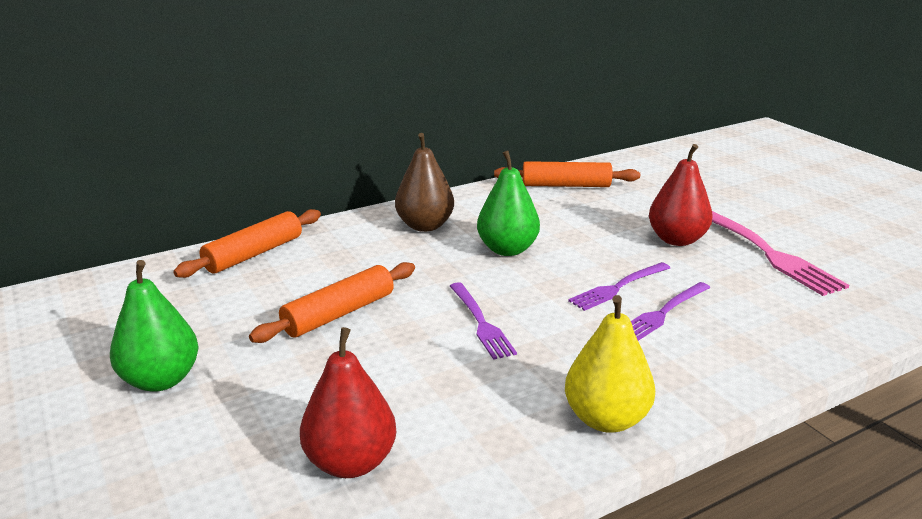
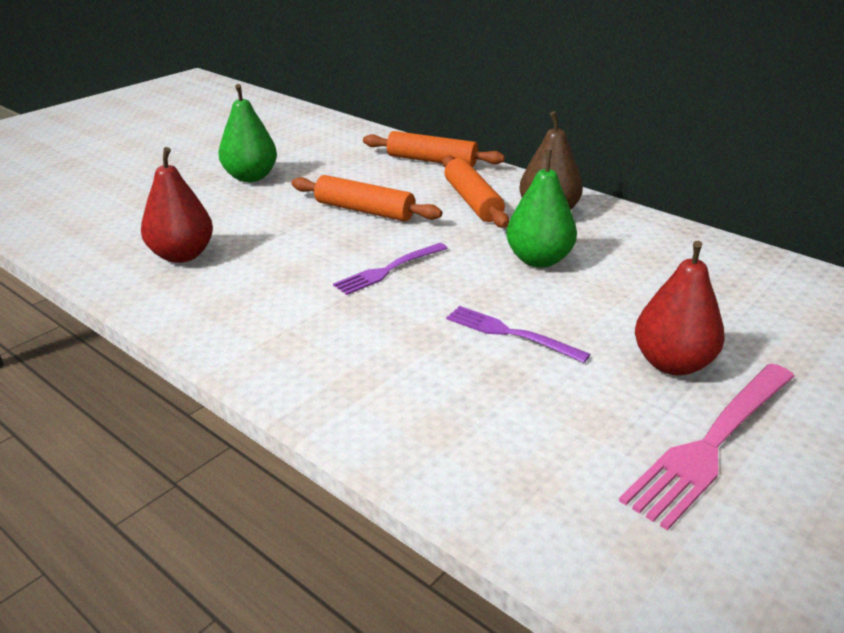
camera: 70 degrees right, 5 degrees up
orange rolling pin [494,161,640,187] -> orange rolling pin moved to [442,155,509,228]
yellow pear [565,295,655,433] -> none
purple fork [631,282,711,341] -> none

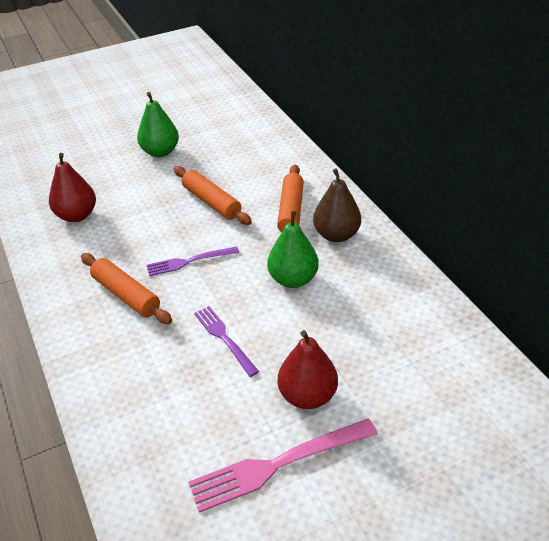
camera: 25 degrees right, 10 degrees up
orange rolling pin [363,131,505,167] -> orange rolling pin moved to [81,253,172,324]

